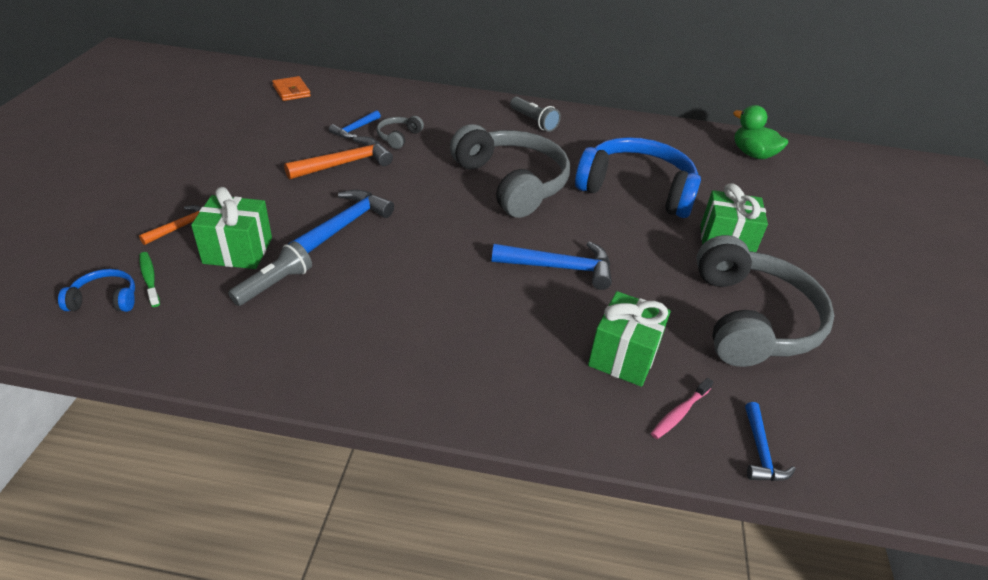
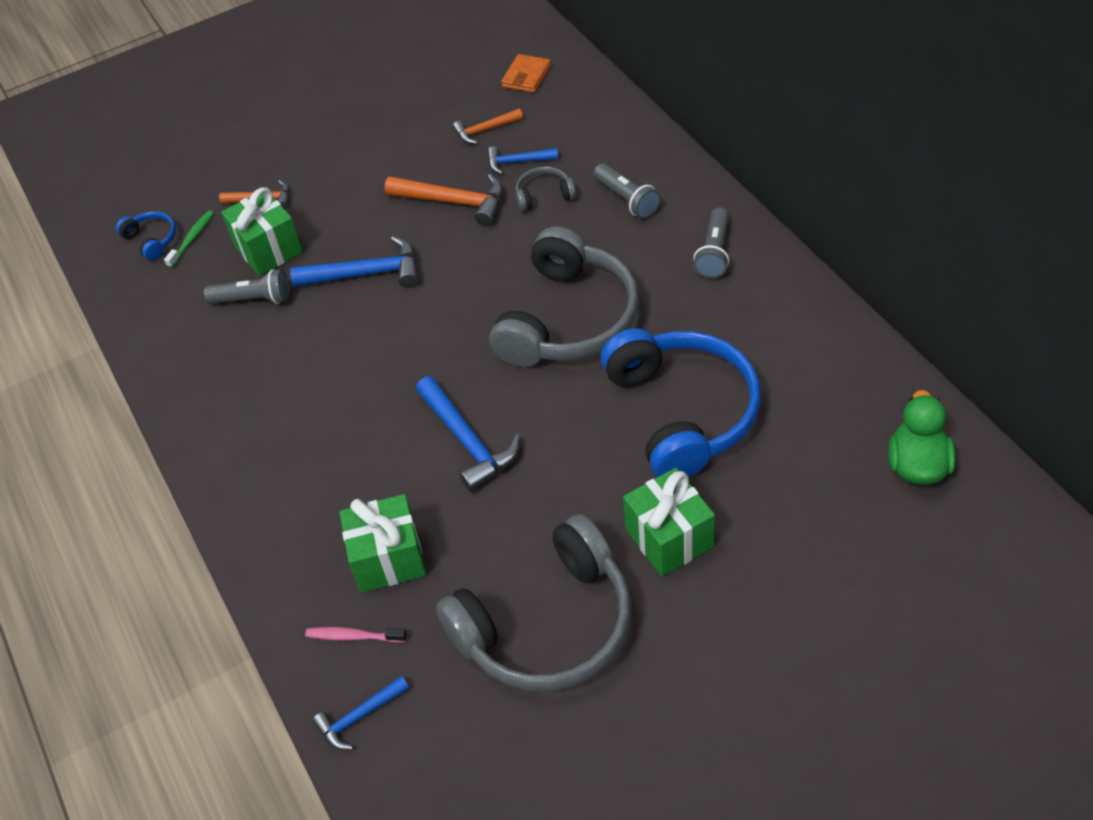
camera: 60 degrees right, 10 degrees up
none -> orange hammer [453,109,523,144]
none -> grey flashlight [594,163,661,219]

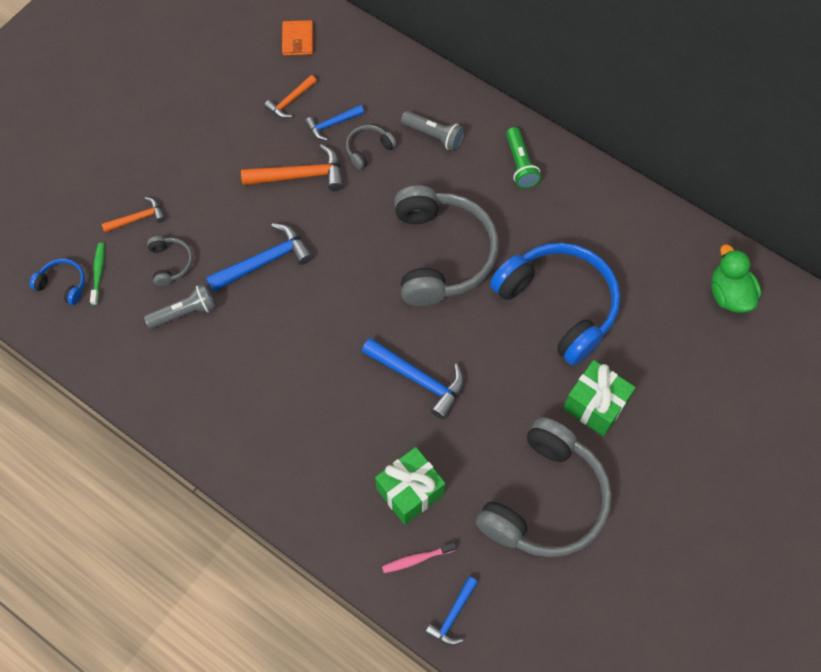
camera: 30 degrees left, 15 degrees up
green gift [221,188,303,276] -> grey headphones [147,236,193,286]
grey flashlight [693,208,729,278] -> green flashlight [506,127,541,188]

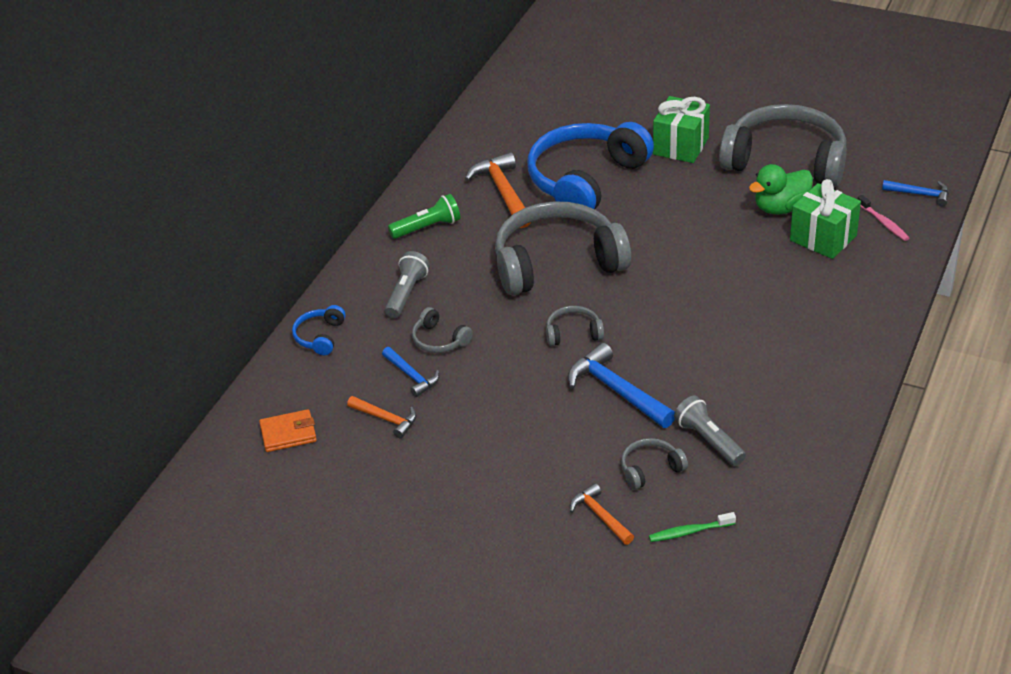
camera: 100 degrees left, 25 degrees down
blue headphones [30,259,85,305] -> blue headphones moved to [292,305,346,355]
orange hammer [241,144,344,191] -> orange hammer moved to [465,152,531,228]
blue hammer [362,338,464,419] -> none
green duck [711,244,761,313] -> green duck moved to [749,164,813,214]
none -> grey headphones [546,306,604,346]

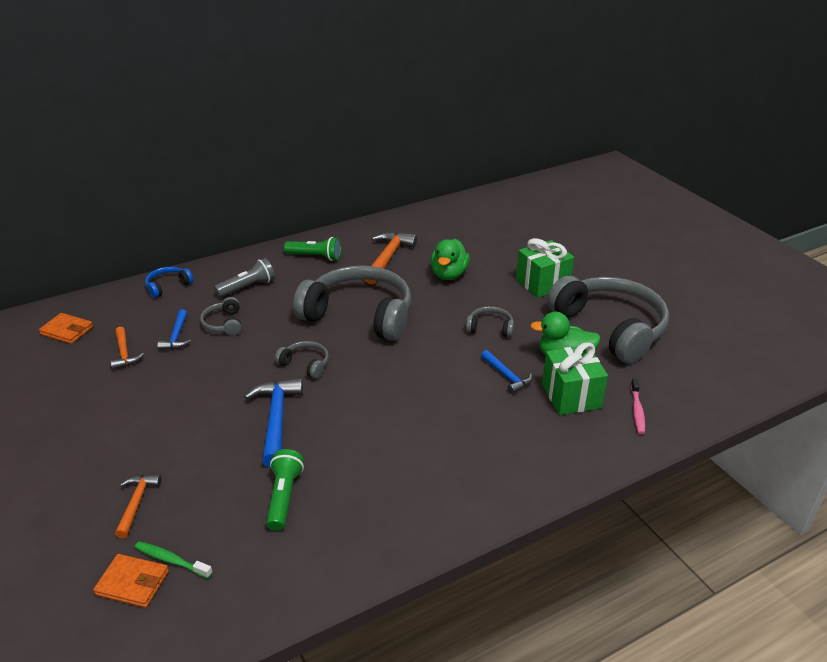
camera: 35 degrees right, 5 degrees down
blue headphones [527,122,654,209] -> green duck [430,239,470,280]
grey headphones [621,438,688,490] -> grey headphones moved to [466,306,514,338]
grey flashlight [674,396,746,466] -> green flashlight [266,449,304,531]
blue hammer [882,180,949,207] -> blue hammer moved to [481,350,533,394]
none -> orange wallet [93,554,169,608]

